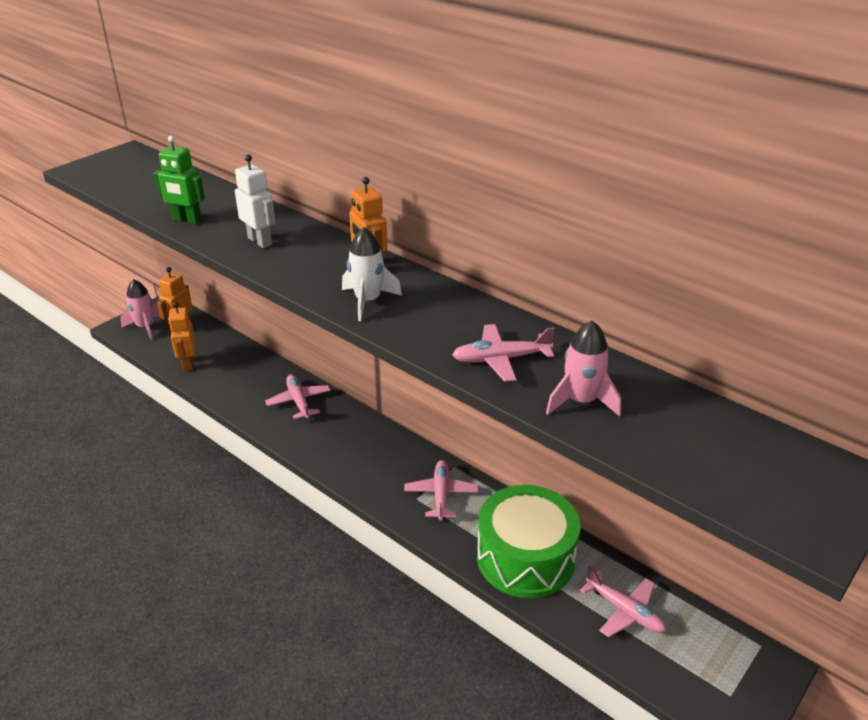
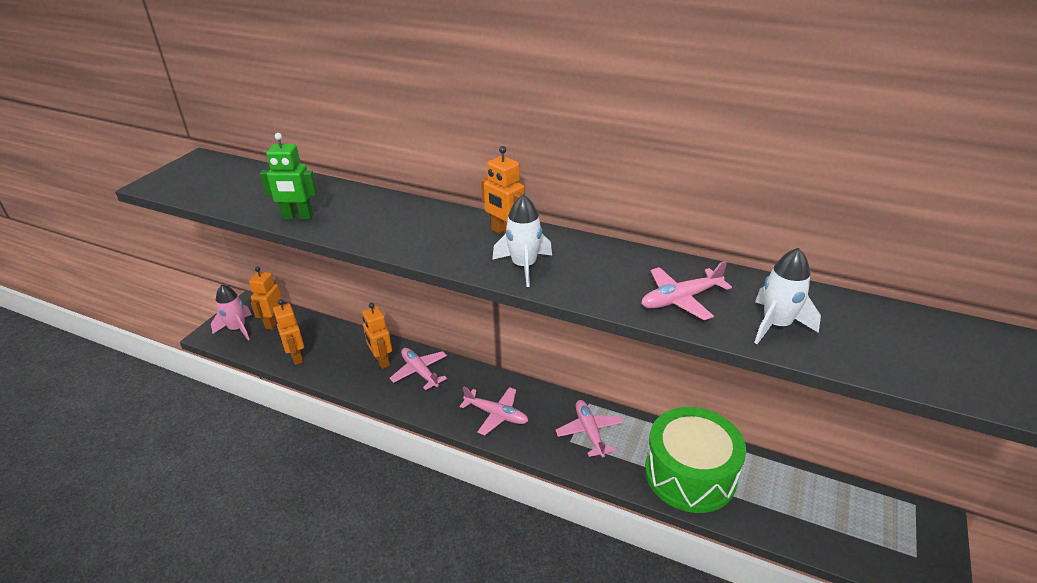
camera: 15 degrees left, 0 degrees up
white robot [235,154,276,248] -> none
pink rocket [546,321,621,417] -> white rocket [754,248,821,344]
pink plane [580,566,667,637] -> pink plane moved to [460,386,528,435]
none -> orange robot [362,303,392,369]

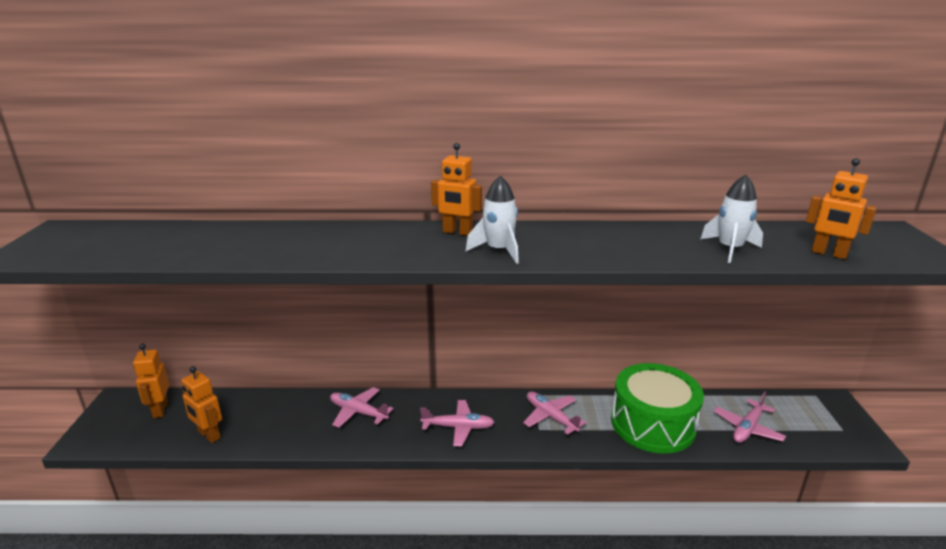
camera: 25 degrees left, 10 degrees down
pink rocket [211,285,252,340] -> none
green robot [260,133,317,219] -> none
orange robot [362,303,392,369] -> orange robot moved to [806,158,877,259]
pink plane [641,261,732,320] -> pink plane moved to [714,392,786,443]

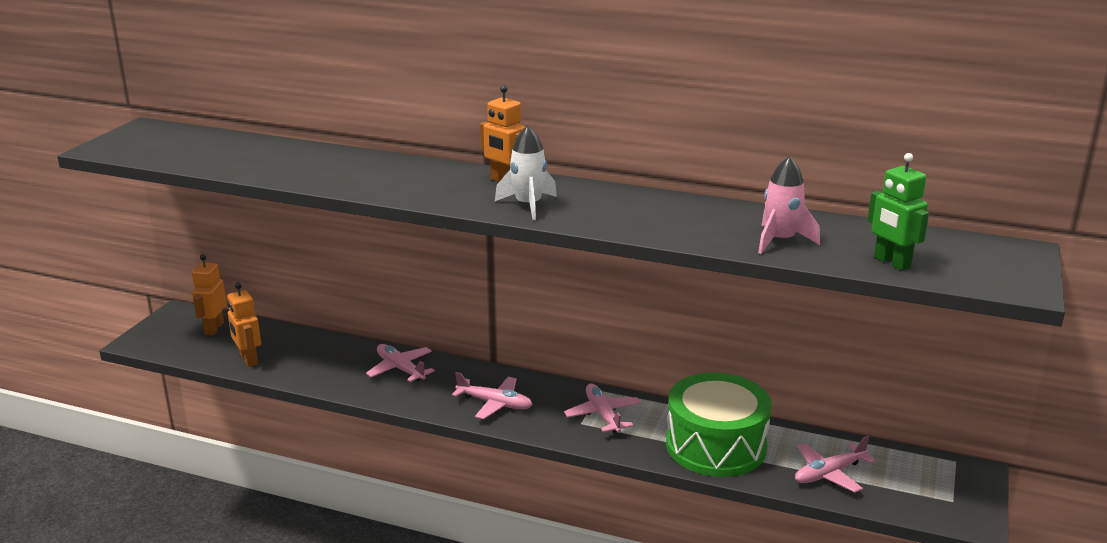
camera: 20 degrees right, 0 degrees up
white rocket [701,175,763,263] -> pink rocket [758,156,820,254]
orange robot [806,158,877,259] -> green robot [868,153,929,270]

